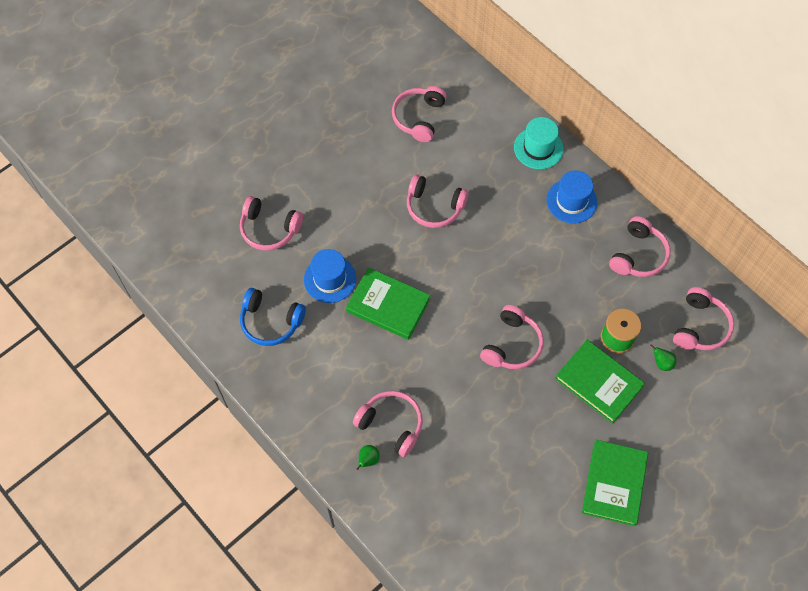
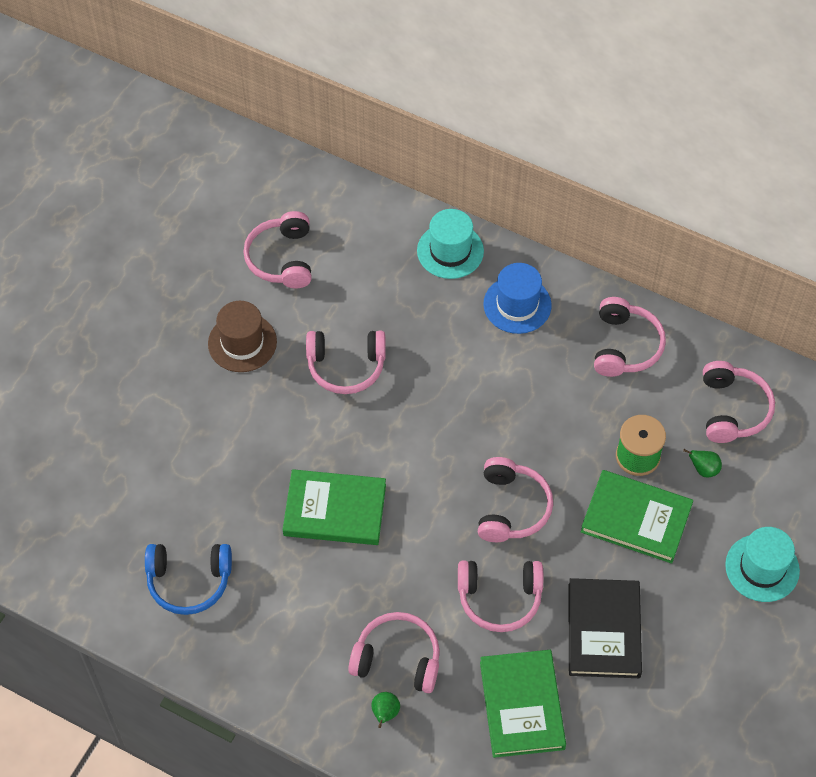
camera: 20 degrees left, 5 degrees down
pink headphones [240,196,303,251] -> pink headphones moved to [458,561,543,632]
blue hat [304,249,356,303] -> none
green book [582,440,648,526] -> green book moved to [480,650,566,758]
none -> brown hat [208,301,277,372]
none -> black book [568,578,642,678]
none -> turquoise hat [725,527,800,602]

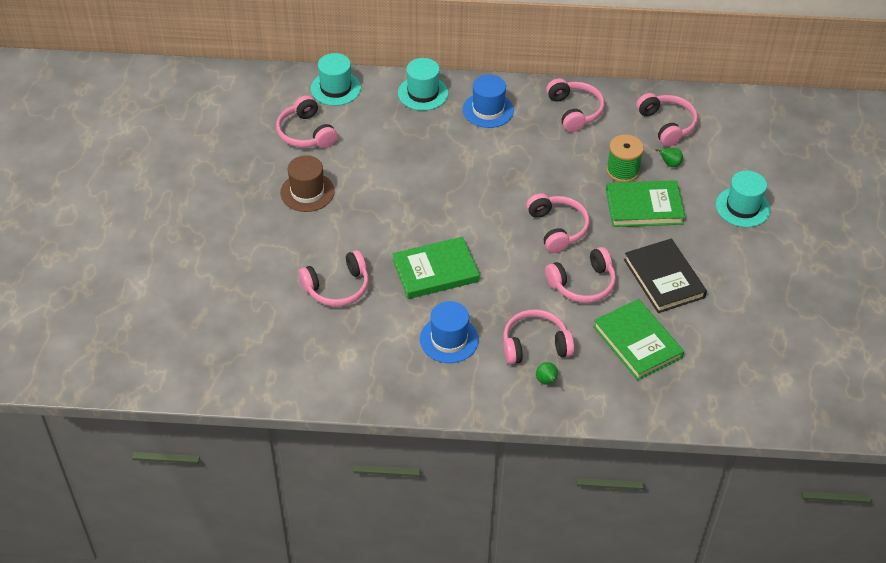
camera: 25 degrees left, 10 degrees down
blue headphones [145,544,232,615] -> none
pink headphones [306,331,385,394] -> pink headphones moved to [299,250,369,307]
none -> turquoise hat [311,53,361,106]
none -> blue hat [420,301,479,363]

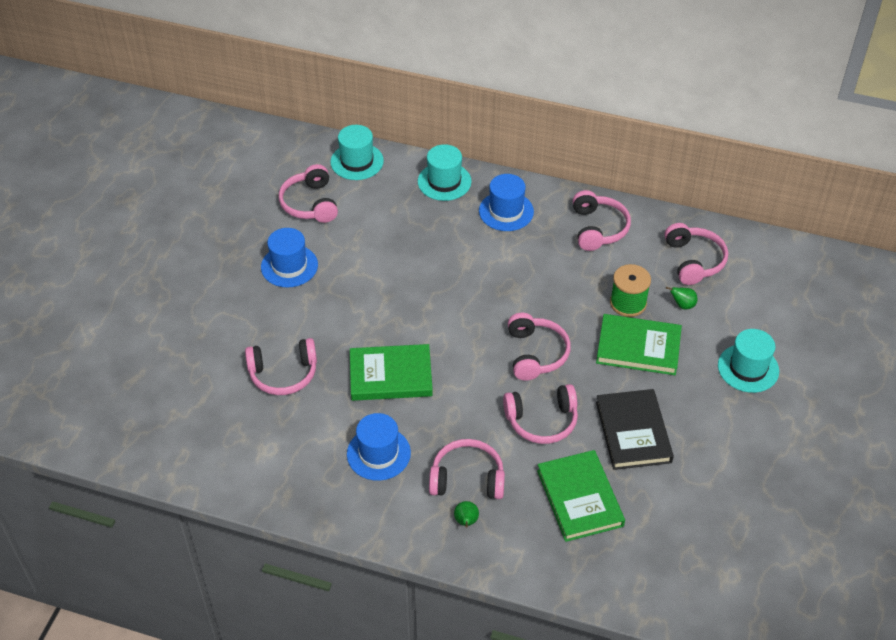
camera: 15 degrees right, 0 degrees up
brown hat [280,155,335,212] -> blue hat [261,228,318,288]

